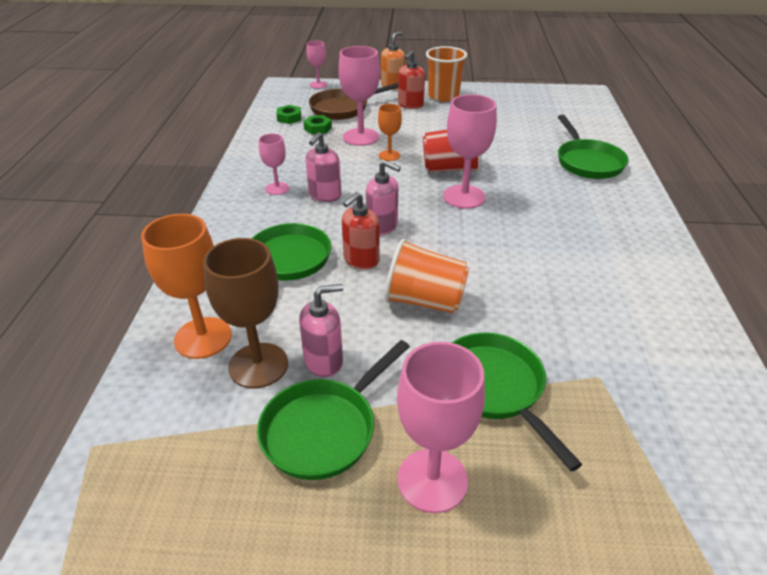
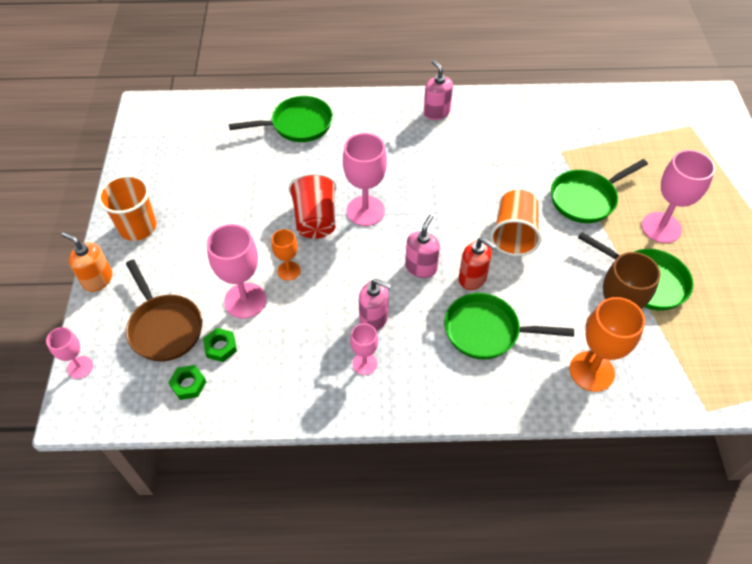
camera: 95 degrees left, 15 degrees up
pink soap dispenser [299,284,343,377] -> pink soap dispenser moved to [424,60,453,120]
red soap dispenser [398,50,425,109] -> none

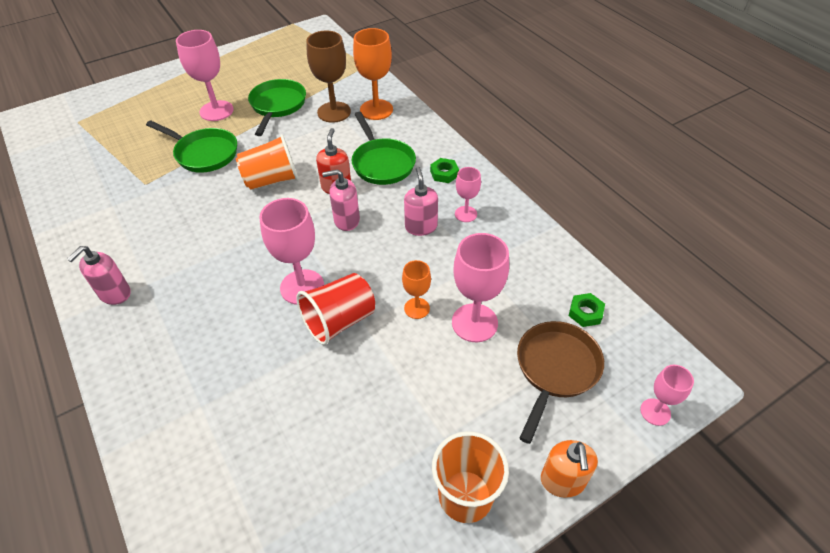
camera: 120 degrees left, 5 degrees down
green nut [203,328,237,362] -> green nut moved to [430,158,459,183]
green pan [229,96,333,142] -> none

